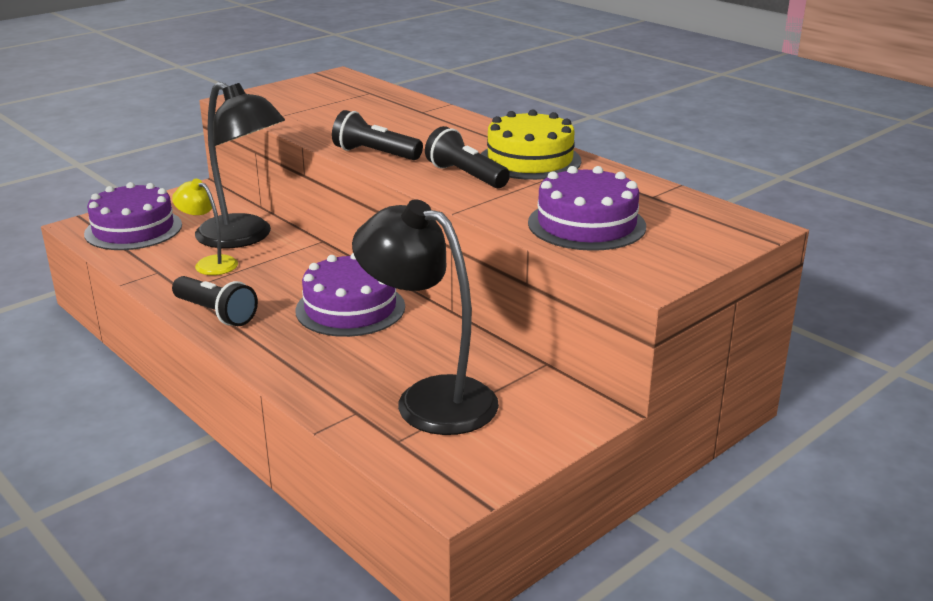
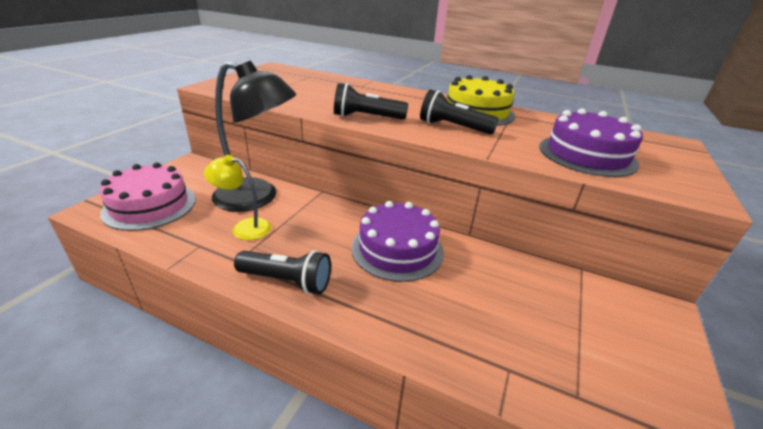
camera: 25 degrees left, 5 degrees up
purple cake [84,182,182,250] -> pink cake [100,163,196,231]
black lamp [352,199,499,435] -> none

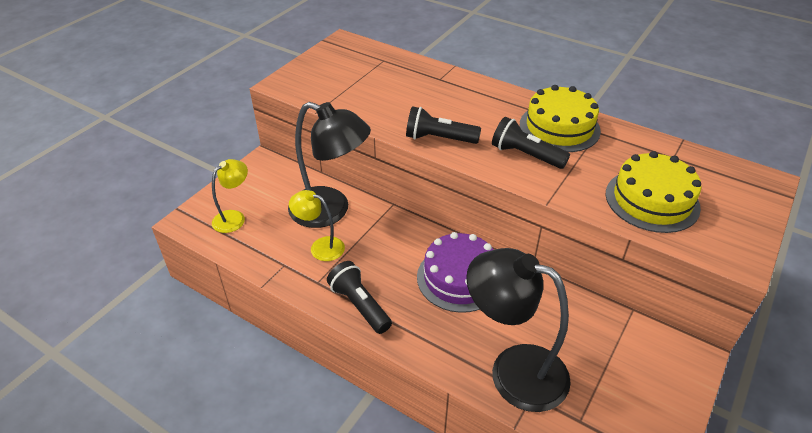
camera: 10 degrees right, 10 degrees up
pink cake [100,163,196,231] -> yellow lamp [212,159,248,233]
black flashlight [234,250,331,294] -> black flashlight turned 150 degrees counterclockwise [327,261,392,334]
purple cake [539,108,643,177] -> yellow cake [606,151,702,233]
none -> black lamp [466,248,571,412]

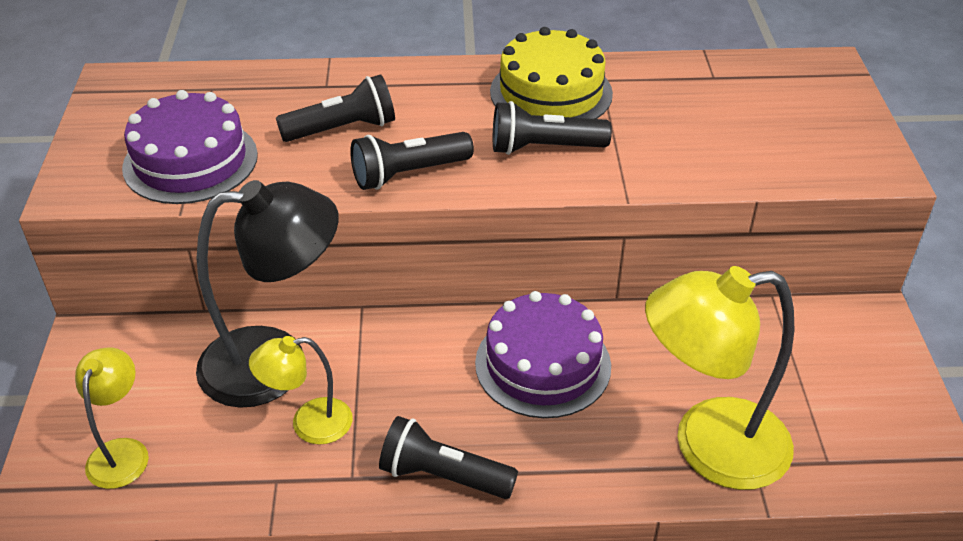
camera: 35 degrees left, 0 degrees up
black lamp [466,248,571,412] -> yellow lamp [645,266,795,490]
yellow cake [606,151,702,233] -> none
none -> purple cake [122,90,258,204]
none -> black flashlight [276,74,395,142]

